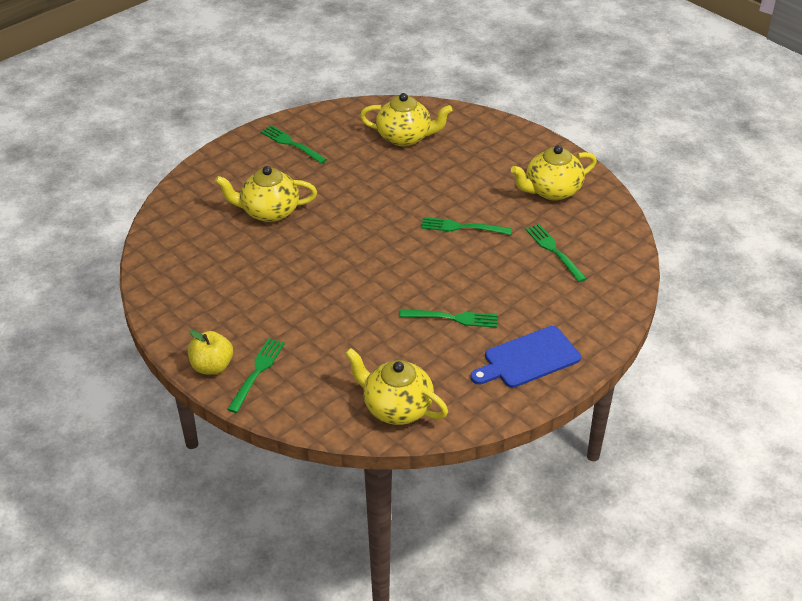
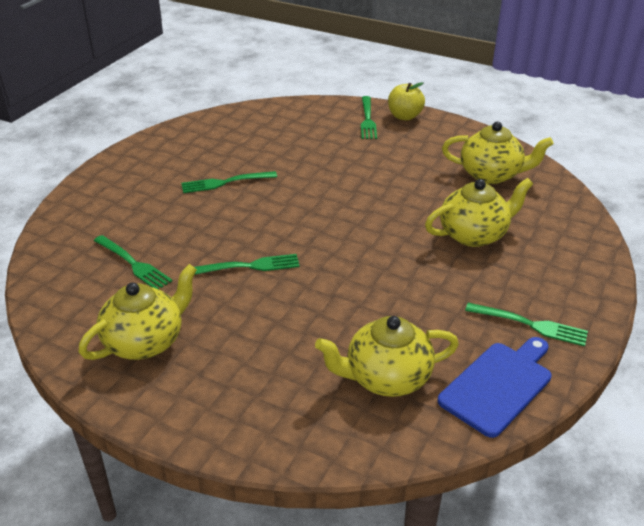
camera: 160 degrees right, 5 degrees down
yellow teapot [345,348,448,425] -> yellow teapot moved to [442,122,553,184]
blue cutting board [470,326,581,388] -> blue cutting board moved to [438,337,552,438]

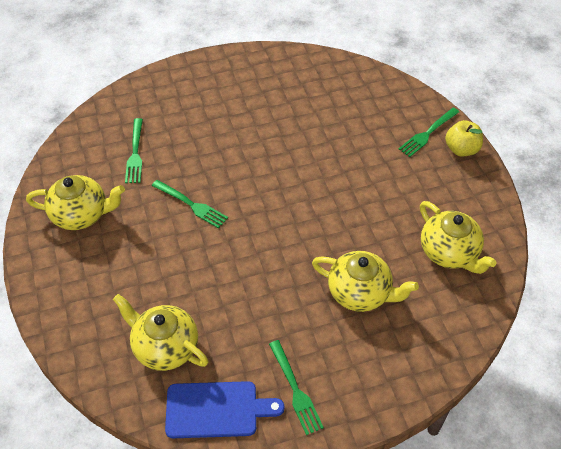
camera: 45 degrees right, 15 degrees up
green fork [181,171,277,193] -> none

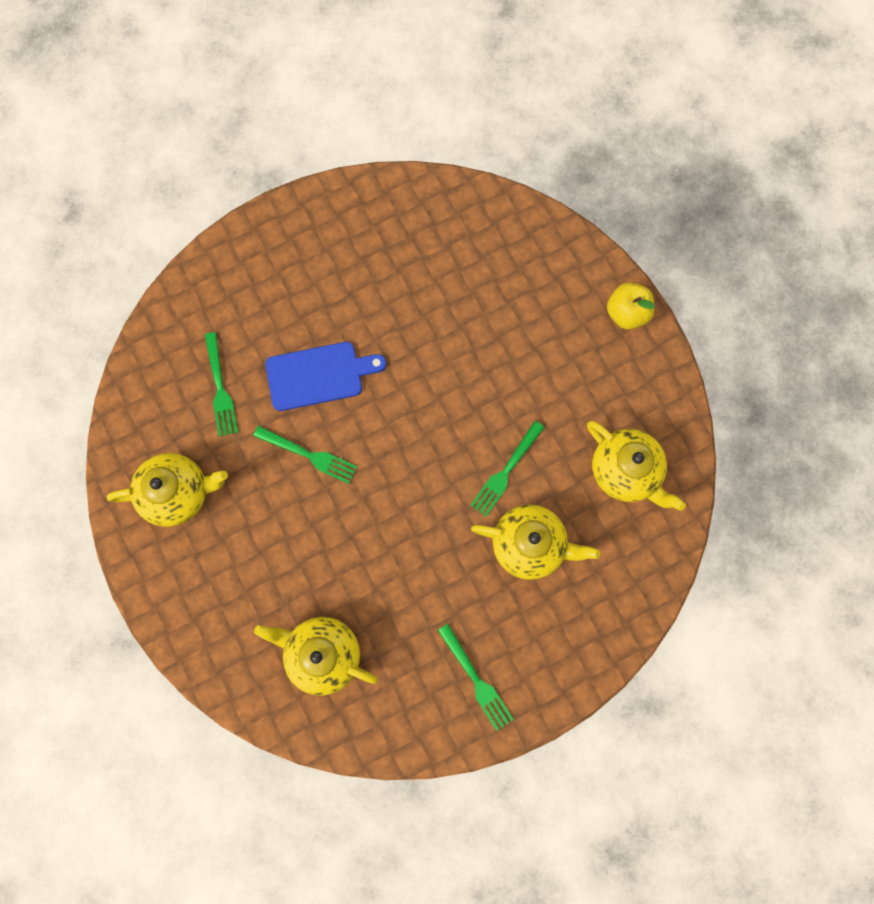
camera: 10 degrees left, 25 degrees up
blue cutting board [165,381,284,438] -> blue cutting board moved to [265,342,386,411]
green fork [399,108,459,157] -> green fork moved to [470,421,545,517]

